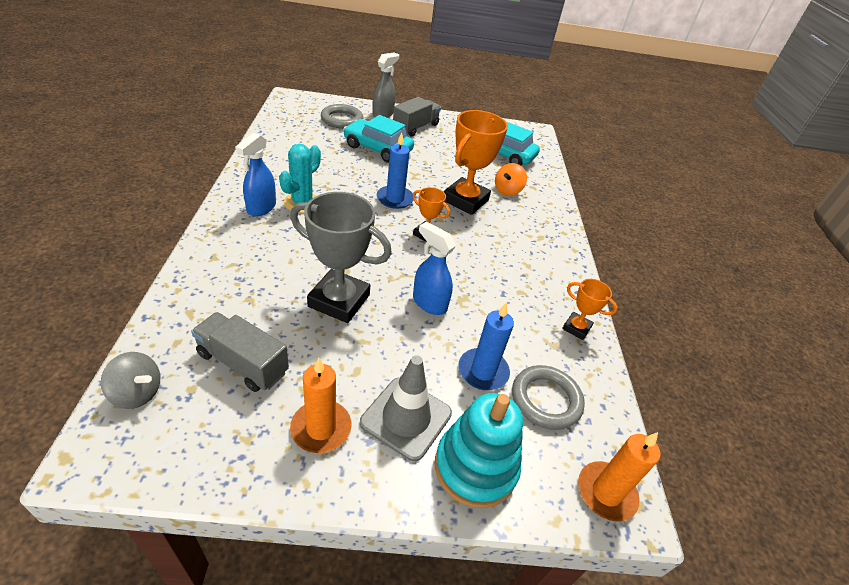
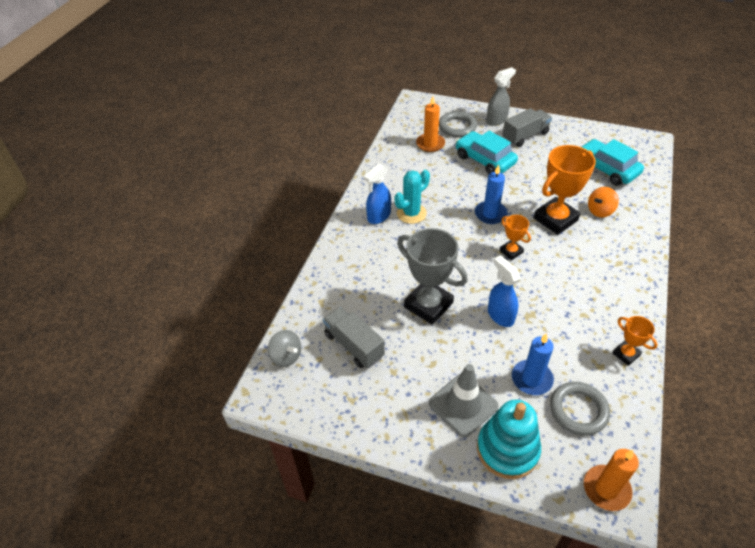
camera: 25 degrees right, 5 degrees up
orange candle [290,358,351,453] -> orange candle moved to [416,96,445,152]

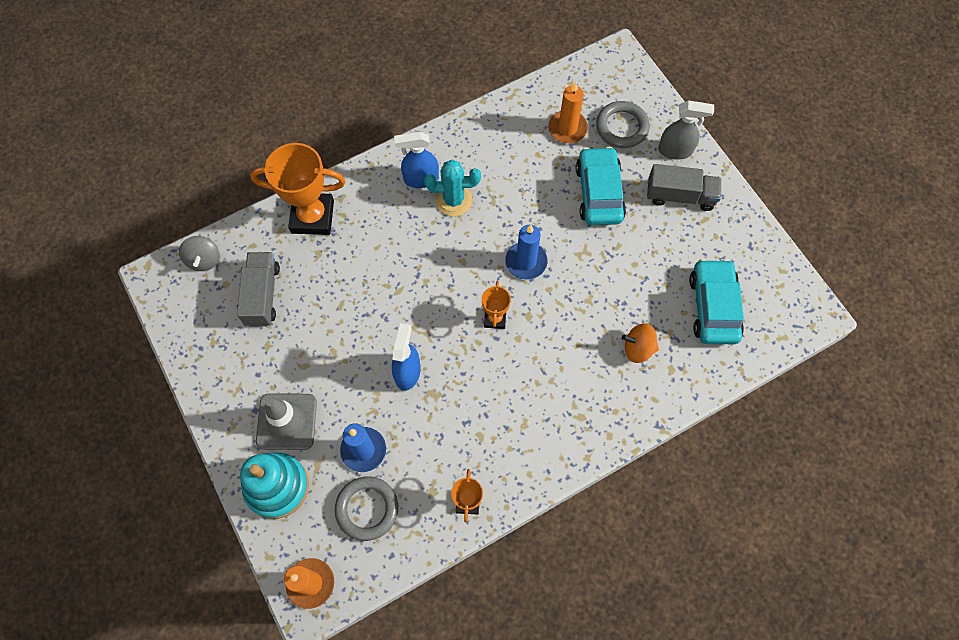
camera: 40 degrees right, 20 degrees up
grey trophy [397,228,468,325] -> none
orange trophy [534,145,596,235] -> orange trophy moved to [250,143,346,235]

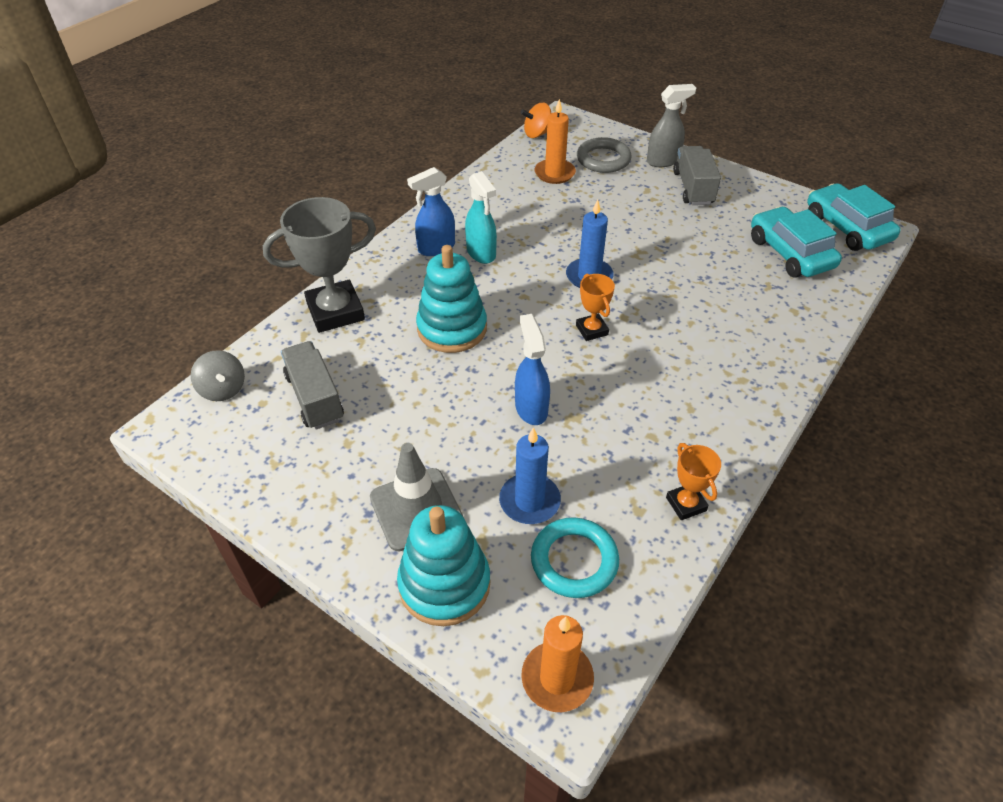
camera: 25 degrees left, 20 degrees down
orange trophy [250,143,346,235] -> grey trophy [263,197,376,333]
grey ring [335,476,398,541] -> turquoise ring [531,517,619,598]
turquoise cactus [424,160,481,216] -> turquoise spray bottle [465,171,497,264]
turquoise car [576,147,626,225] -> turquoise car moved to [807,183,901,251]
orange spinning top [622,323,659,363] -> orange spinning top moved to [520,103,551,138]
grey truck [647,164,722,211] -> grey truck turned 75 degrees counterclockwise [673,146,721,205]
none -> turquoise stacking toy [416,245,487,353]

